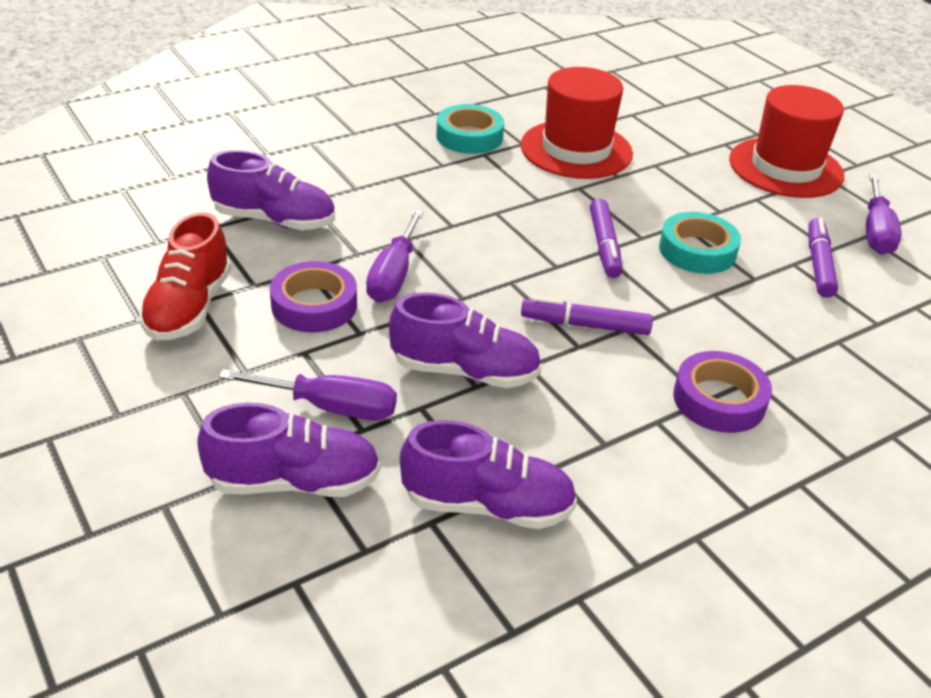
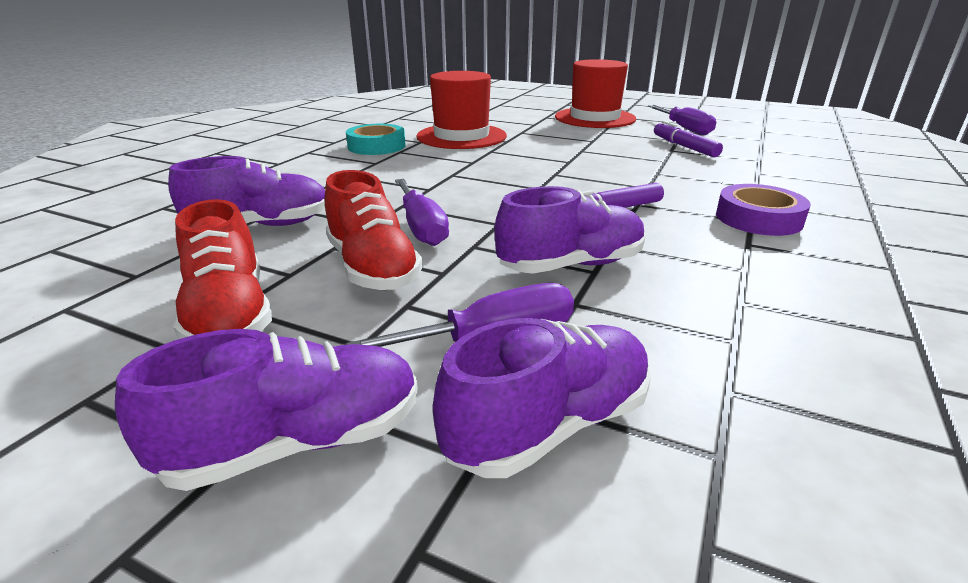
camera: 30 degrees left, 10 degrees down
purple tape [270,261,357,332] -> red shoe [325,170,423,290]
purple shoe [400,420,577,529] -> purple shoe moved to [115,329,418,491]
purple marker [590,199,623,278] -> none
turquoise tape [659,212,741,274] -> none

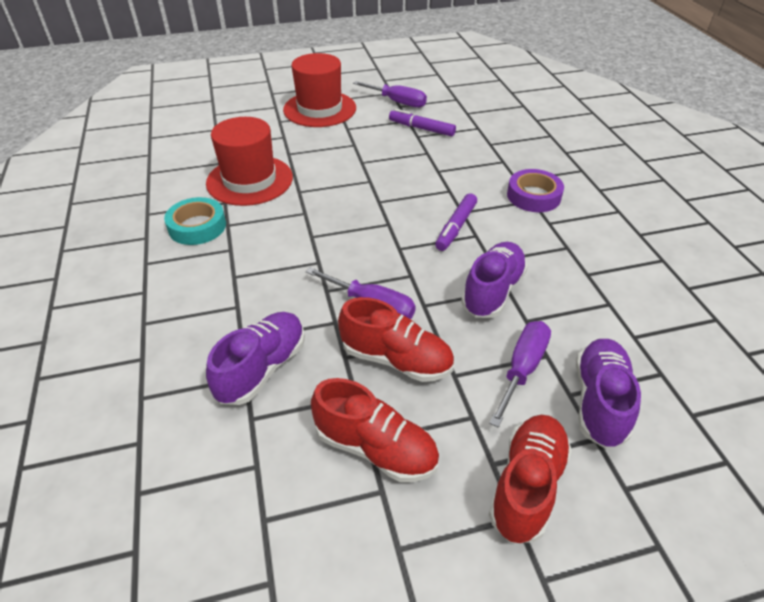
camera: 40 degrees left, 15 degrees up
purple shoe [115,329,418,491] -> red shoe [489,415,572,543]

